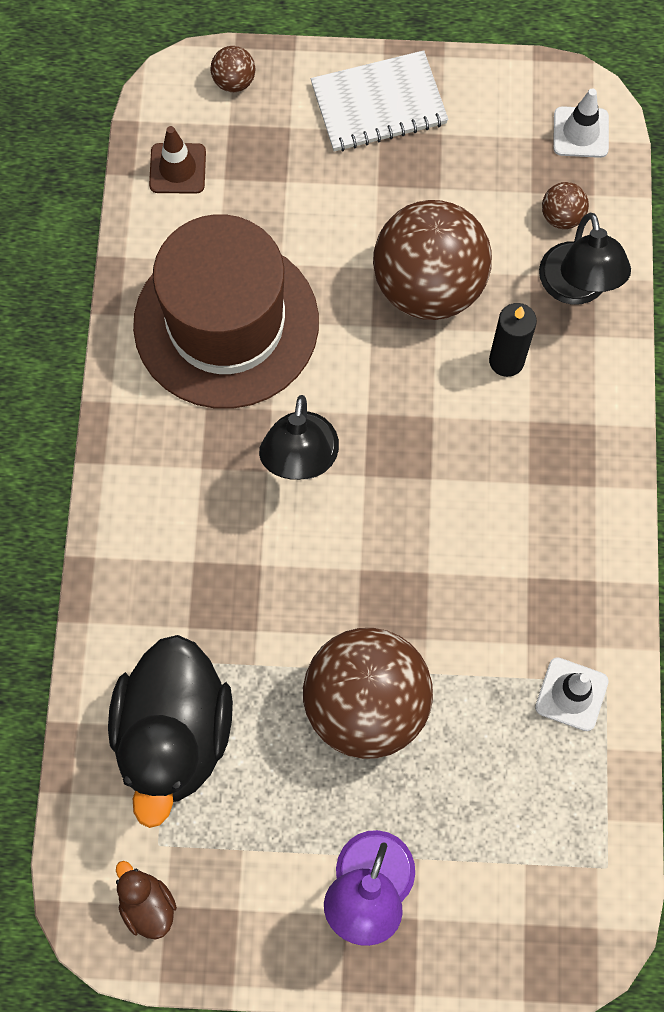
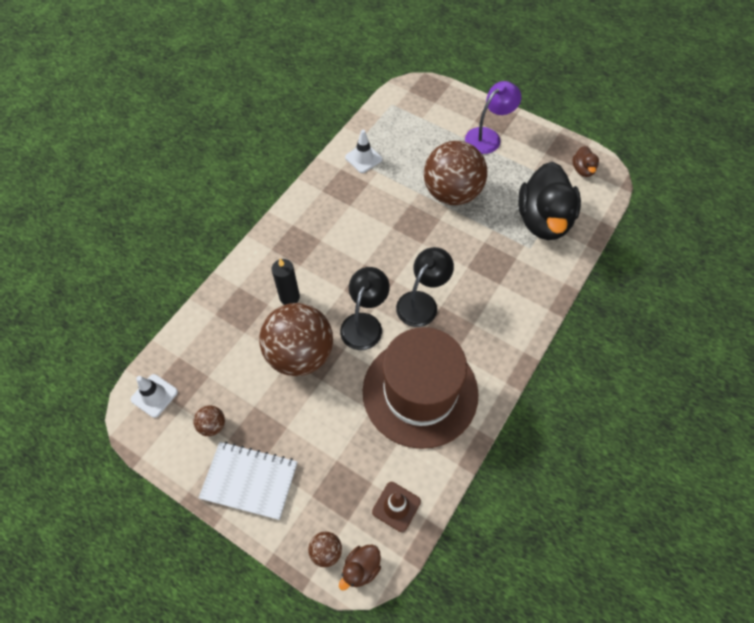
camera: 150 degrees left, 10 degrees down
black duck [108,635,233,828] -> black duck turned 150 degrees clockwise [518,162,581,240]
black lamp [539,213,631,305] -> black lamp moved to [340,267,390,350]
brown ball [542,182,589,229] -> brown ball moved to [193,405,225,436]
none -> brown duck [339,545,381,590]

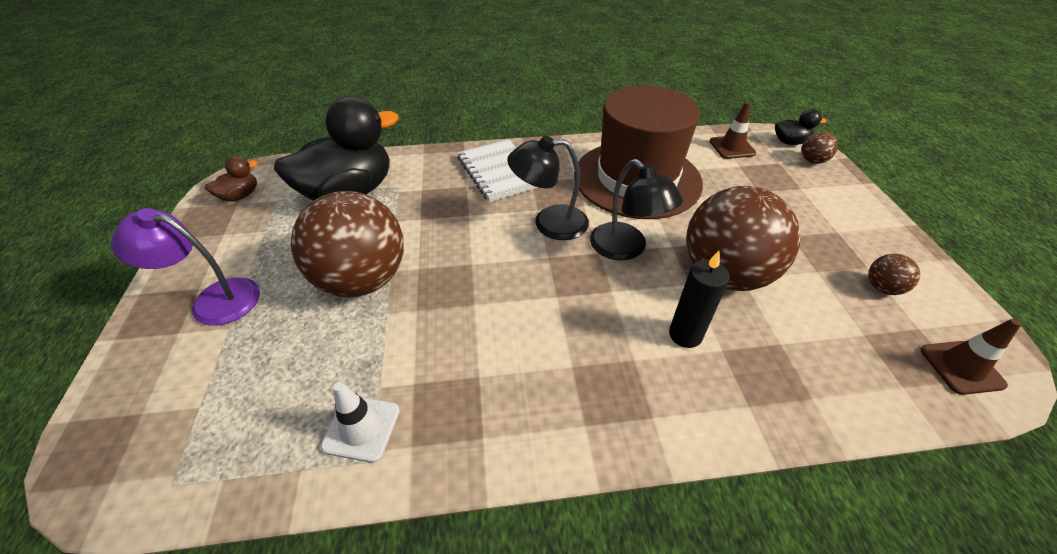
camera: 130 degrees left, 15 degrees down
white traffic cone [131,374,178,418] -> brown traffic cone [920,319,1022,395]
white notebook [199,442,297,520] -> white notebook moved to [457,139,539,202]
brown duck [339,545,381,590] -> black duck [775,109,827,145]
black lamp [340,267,390,350] -> black lamp turned 105 degrees counterclockwise [590,159,683,260]

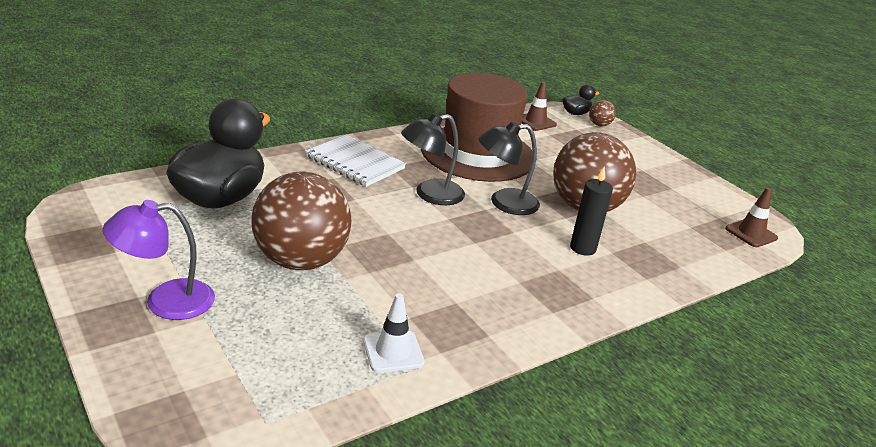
camera: 30 degrees left, 15 degrees down
brown duck [205,156,258,201] -> none
black lamp [590,159,683,260] -> black lamp turned 135 degrees clockwise [478,121,540,215]
brown ball [868,254,920,295] -> none

